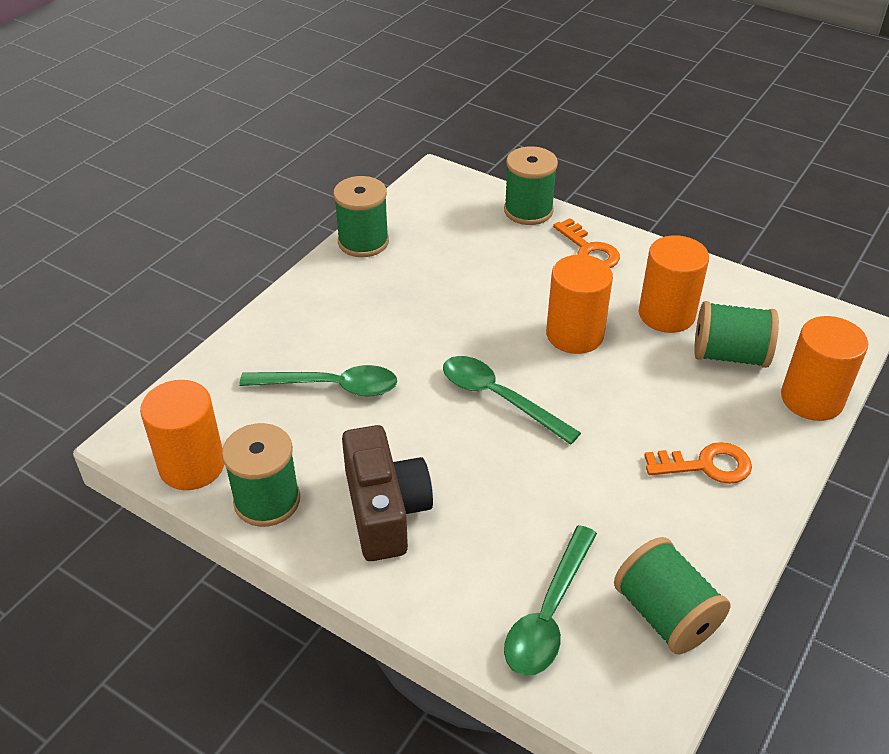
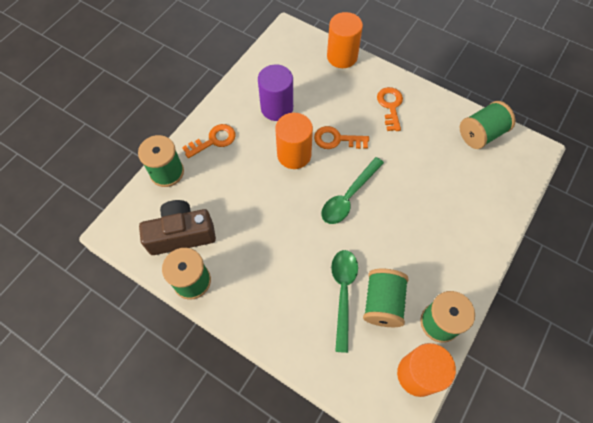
camera: 90 degrees left, 20 degrees up
brown camera [342,425,433,561] -> brown camera moved to [139,200,216,255]
green spoon [504,525,597,676] -> none
orange cylinder [639,235,709,333] -> purple cylinder [258,65,293,121]
green spool [694,301,779,368] -> green spool moved to [363,269,408,327]
none -> orange key [314,126,369,149]

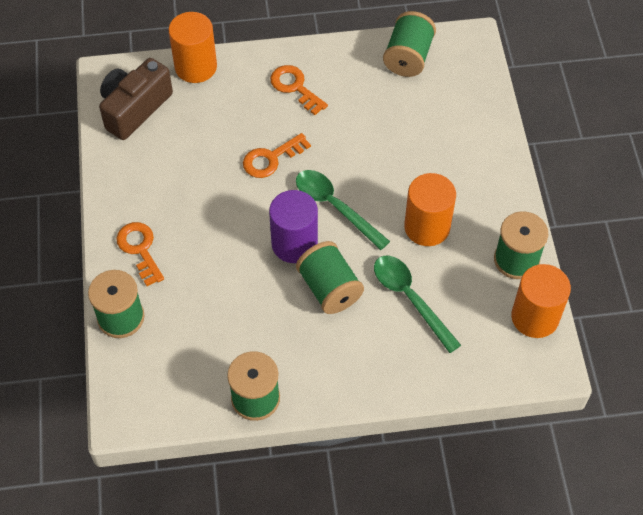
camera: 40 degrees left, 5 degrees down
brown camera [139,200,216,255] -> brown camera moved to [99,58,173,140]
orange key [182,124,236,158] -> orange key turned 45 degrees counterclockwise [116,222,164,286]
purple cylinder [258,65,293,121] -> purple cylinder moved to [269,190,318,263]
orange cylinder [275,113,313,169] -> orange cylinder moved to [404,173,456,246]
green spoon [321,157,384,224] -> green spoon turned 135 degrees clockwise [296,170,390,250]
green spool [363,269,408,327] -> green spool moved to [296,241,364,314]

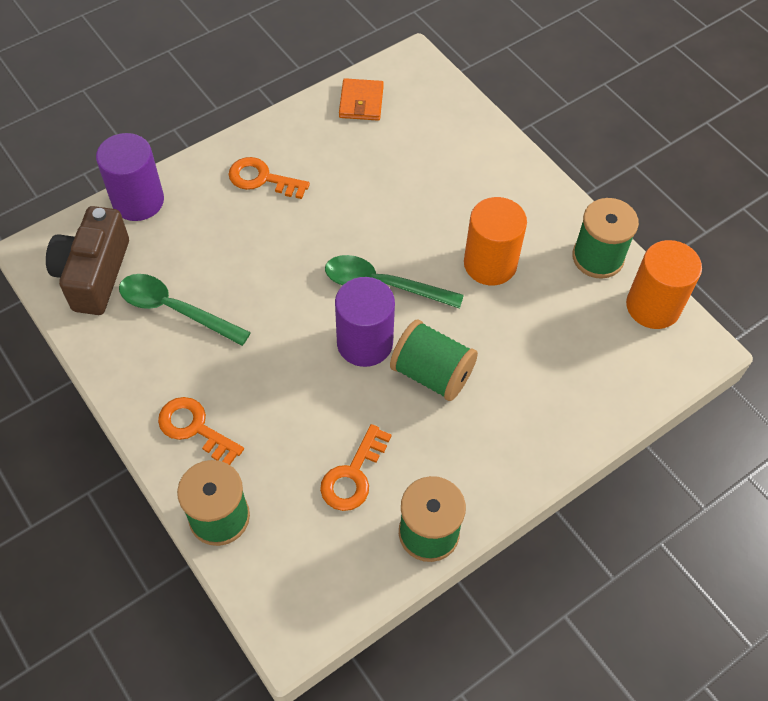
camera: 30 degrees left, 0 degrees up
orange cylinder [169,12,217,83] -> purple cylinder [96,133,164,221]
orange key [243,133,311,178] -> orange key moved to [320,424,391,511]
green spoon [374,256,461,353] -> green spoon moved to [119,274,251,346]
green spool [383,11,436,77] -> orange wallet [339,78,384,121]

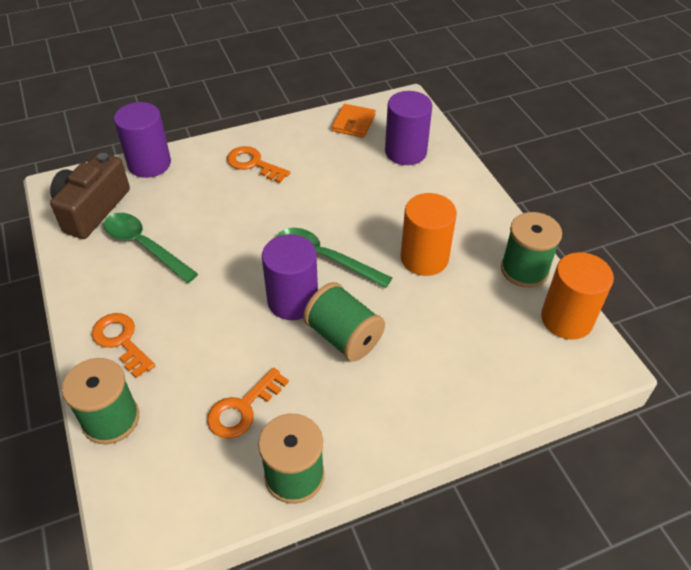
camera: 15 degrees right, 10 degrees down
none -> purple cylinder [385,91,433,165]

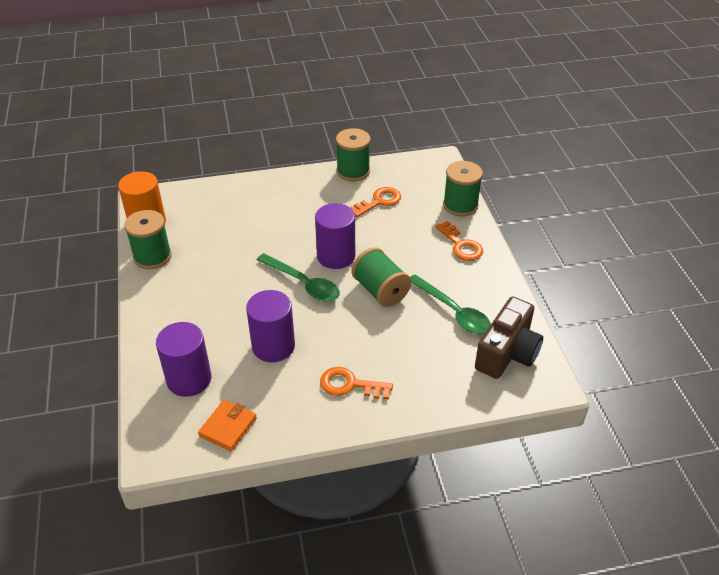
camera: 170 degrees left, 5 degrees down
purple cylinder [114,102,171,178] -> purple cylinder moved to [246,290,295,362]
orange key [227,146,290,183] -> orange key turned 150 degrees clockwise [320,367,393,399]
green spool [303,282,385,362] -> green spool moved to [352,247,411,307]
orange cylinder [401,193,457,276] -> none

